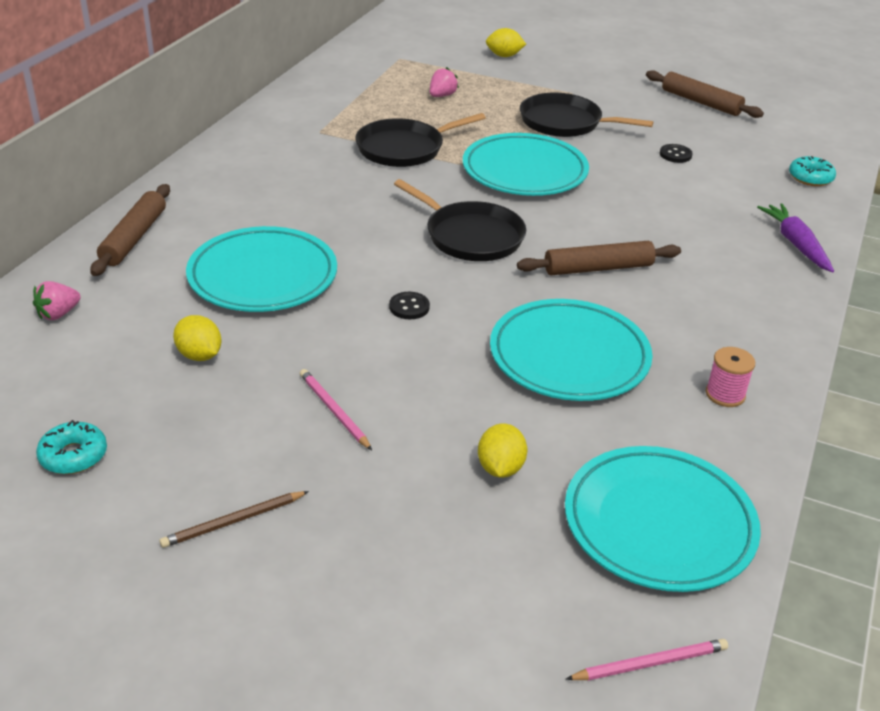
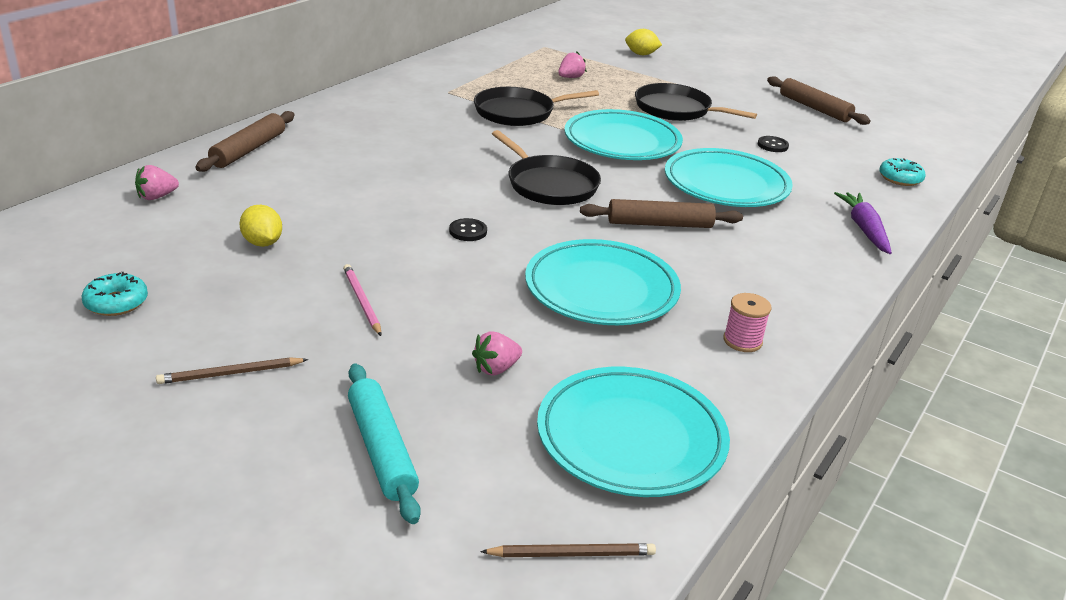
camera: 10 degrees right, 5 degrees down
turquoise plate [186,226,337,312] -> turquoise plate moved to [665,148,793,207]
yellow lemon [478,423,527,478] -> pink strawberry [472,331,522,376]
pink pencil [566,639,728,681] -> brown pencil [480,543,656,557]
none -> turquoise rolling pin [348,364,421,524]

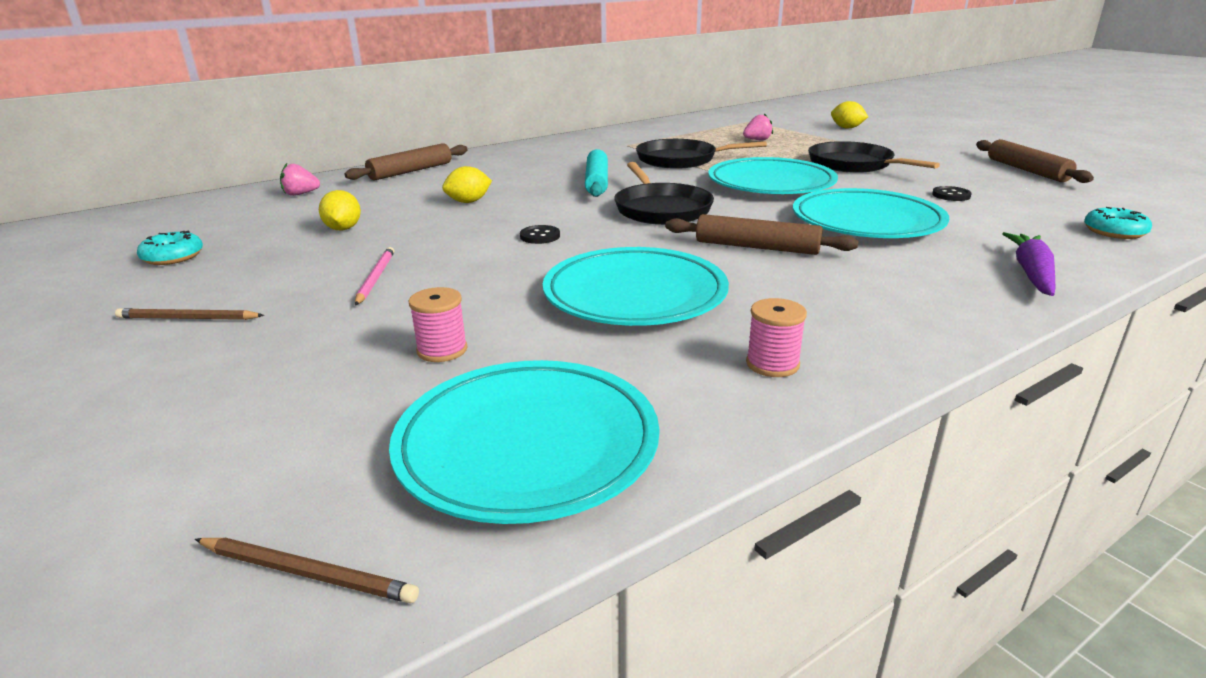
camera: 25 degrees right, 5 degrees down
turquoise rolling pin [348,364,421,524] -> turquoise rolling pin moved to [585,149,608,197]
pink strawberry [472,331,522,376] -> pink spool [409,287,468,362]
none -> yellow lemon [442,166,492,203]

